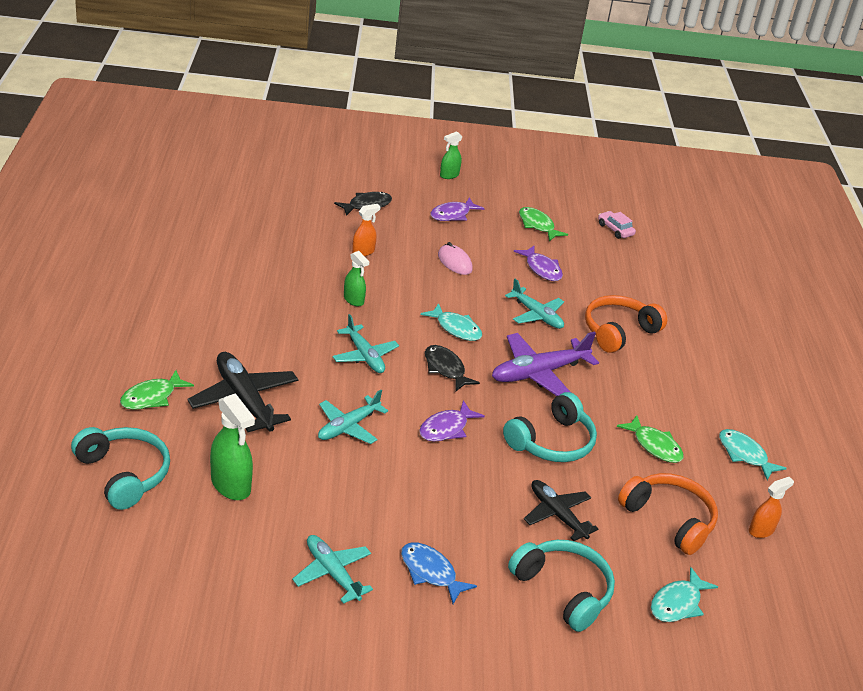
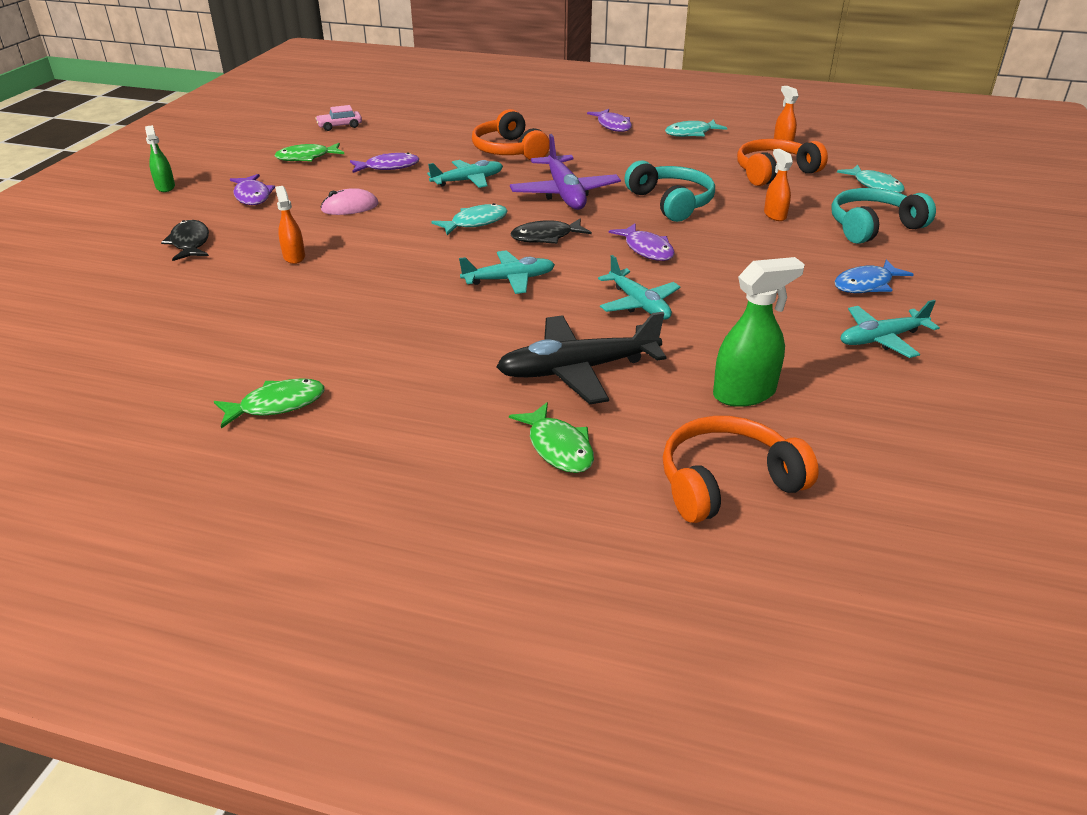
camera: 70 degrees left, 0 degrees up
turquoise headphones [71,427,170,510] -> orange headphones [663,416,819,523]
green spray bottle [344,251,369,307] -> none
black plane [524,480,599,541] -> orange spray bottle [764,149,793,221]
green fish [617,415,683,463] -> green fish moved to [214,378,325,428]
none -> purple fish [587,109,632,132]

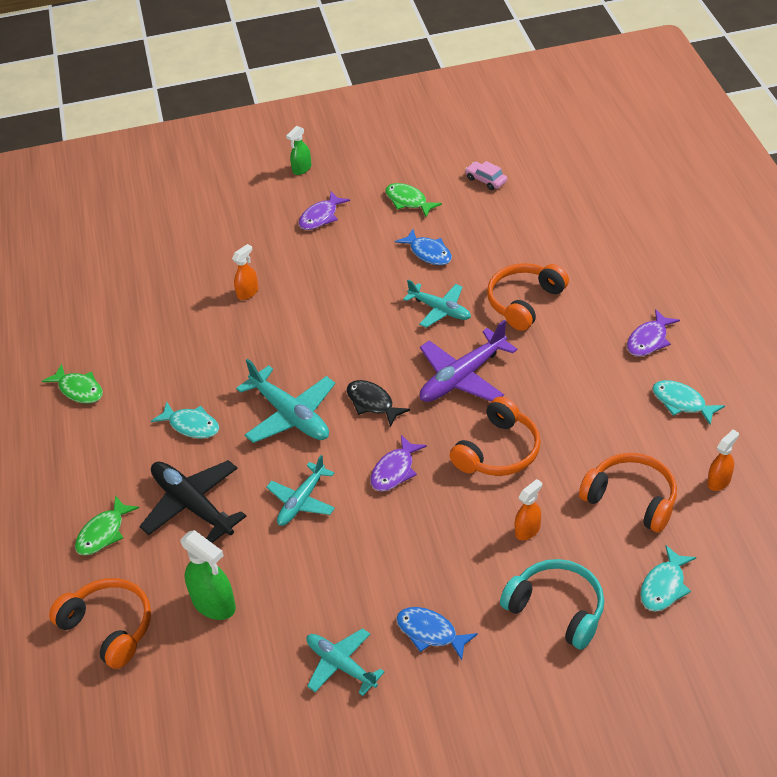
camera: 65 degrees right, 10 degrees up
black fish [161,220,209,261] -> none
pink mouse [320,188,379,215] -> none
purple fish [350,152,419,173] -> blue fish [395,229,452,265]
turquoise fish [432,203,508,235] -> turquoise fish moved to [151,402,219,439]
turquoise plane [459,250,555,294] -> turquoise plane [236,359,335,443], size x1.51
turquoise headphones [625,160,715,222] -> orange headphones [449,397,541,476]

